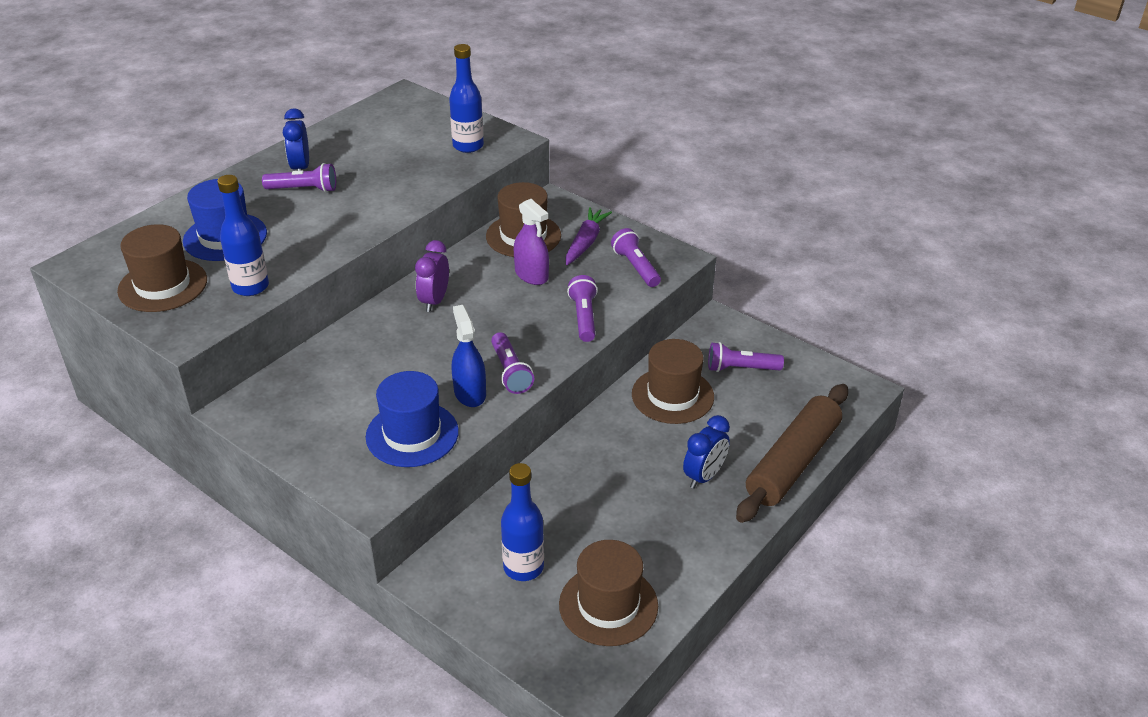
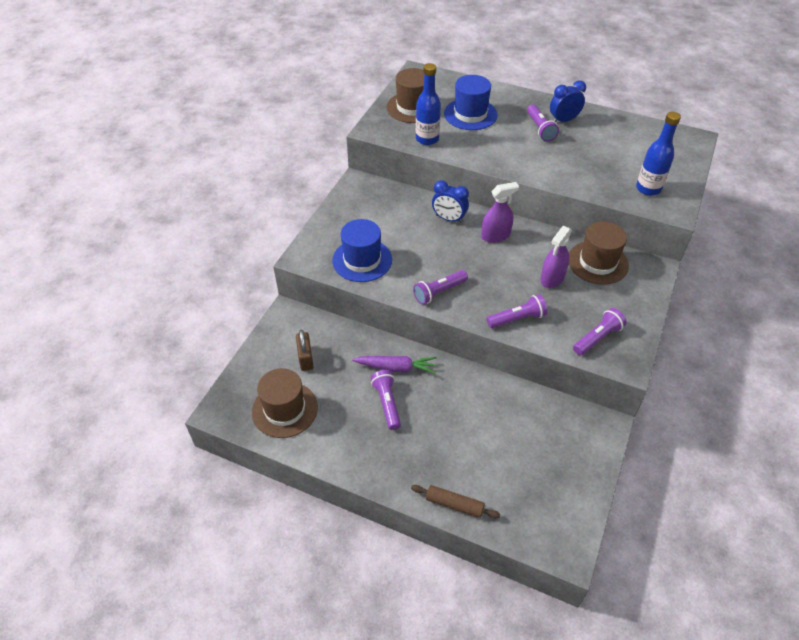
camera: 75 degrees right, 10 degrees up
purple clock [415,240,449,312] -> purple spray bottle [481,182,519,243]
blue spray bottle [452,305,486,407] -> none
blue bottle [501,463,544,581] -> brown padlock [296,330,314,371]
purple carrot [566,207,612,265] -> purple carrot moved to [352,356,437,374]
brown hat [632,339,714,424] -> none
blue clock [683,415,730,489] -> blue clock moved to [432,180,469,223]
purple flashlight [708,342,784,372] -> purple flashlight moved to [371,370,401,430]
brown rolling pin [736,384,848,523] -> brown rolling pin [411,485,500,518], size x0.49

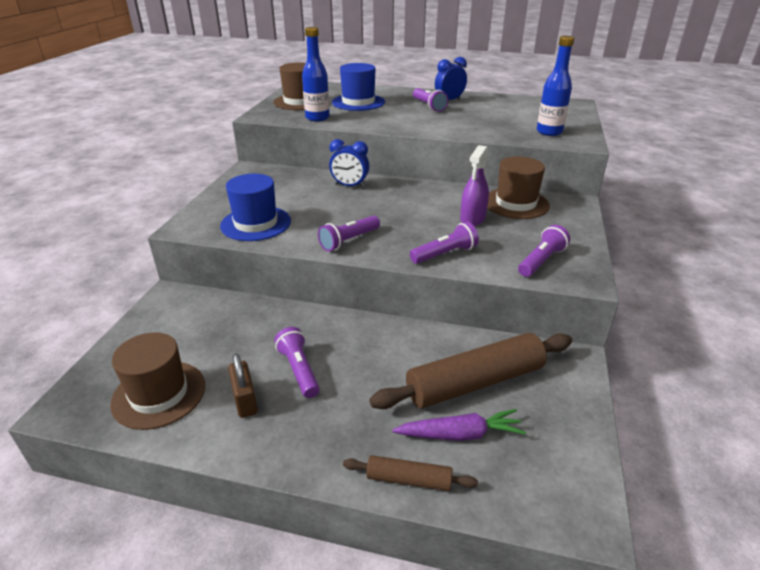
camera: 10 degrees left, 15 degrees down
brown padlock [296,330,314,371] -> brown padlock moved to [228,354,258,418]
purple carrot [352,356,437,374] -> purple carrot moved to [392,409,526,441]
purple spray bottle [481,182,519,243] -> none
none -> brown rolling pin [369,333,572,409]

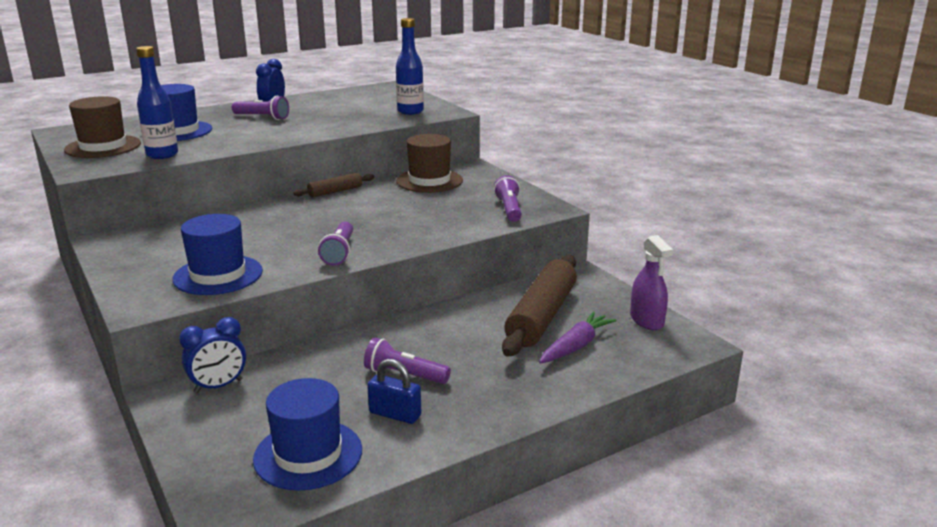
camera: 45 degrees left, 10 degrees down
brown hat [110,332,205,430] -> blue hat [253,378,362,491]
brown padlock [228,354,258,418] -> blue padlock [367,359,421,424]
blue clock [329,139,369,188] -> blue clock moved to [179,317,246,393]
brown rolling pin [343,455,478,491] -> brown rolling pin moved to [293,173,374,198]
purple flashlight [410,222,479,264] -> none
purple spray bottle [460,145,489,226] -> purple spray bottle moved to [630,235,673,330]

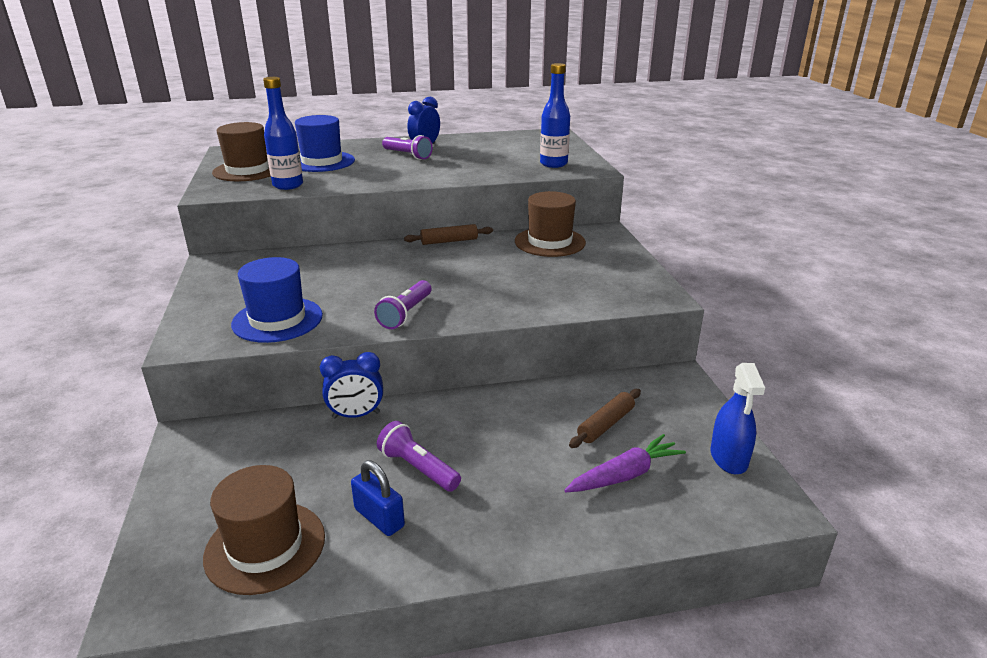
camera: 20 degrees right, 5 degrees up
blue clock [179,317,246,393] -> blue clock moved to [320,352,383,418]
blue hat [253,378,362,491] -> brown hat [203,465,325,595]
purple flashlight [494,175,522,222] -> none
brown rolling pin [502,255,577,357] -> brown rolling pin [569,389,641,448], size x0.49
purple spray bottle [630,235,673,330] -> blue spray bottle [711,363,765,474]

